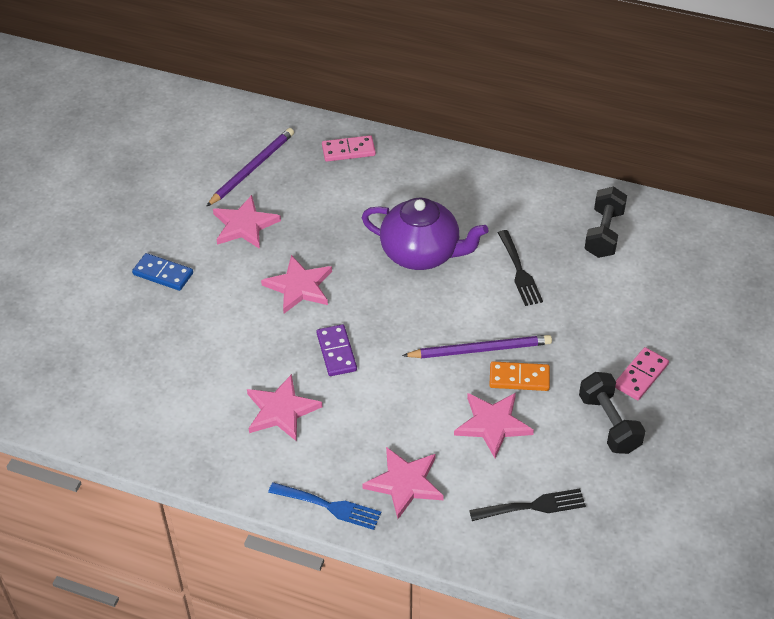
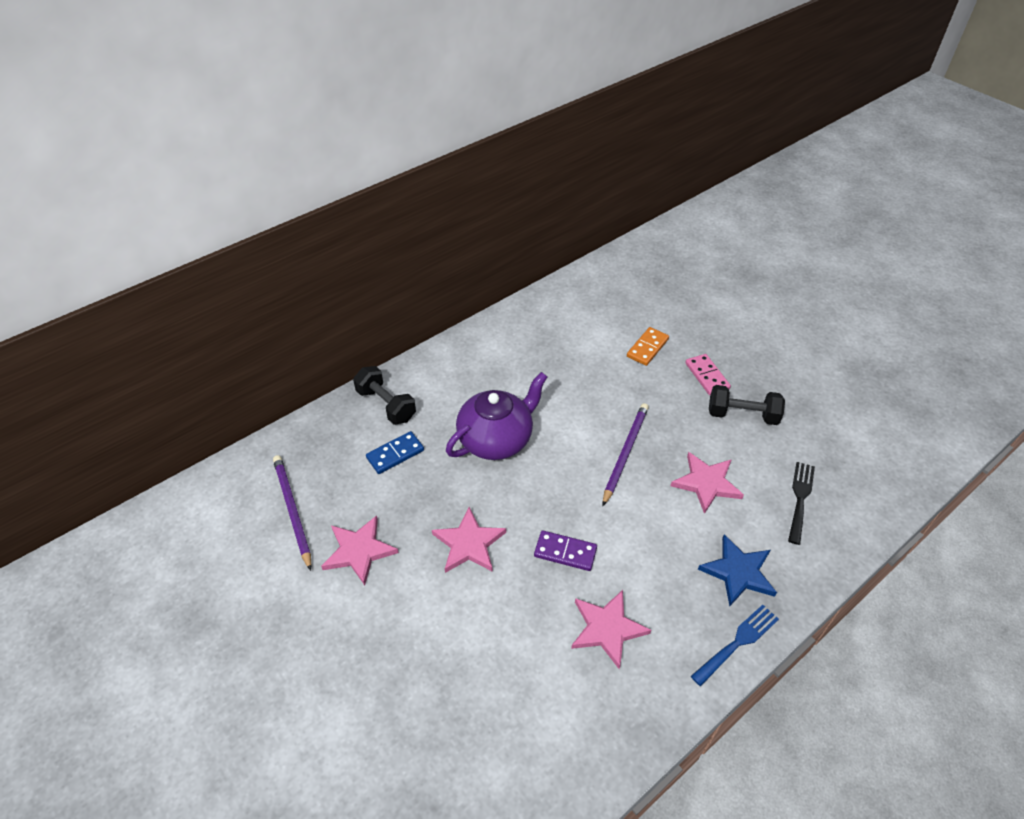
camera: 60 degrees left, 0 degrees up
blue domino [132,253,193,291] -> blue domino moved to [366,431,424,474]
pink domino [322,135,376,162] -> none
pink star [362,447,444,519] -> blue star [698,534,777,606]
orange domino [489,361,550,391] -> orange domino moved to [627,327,669,366]
black fork [498,230,543,306] -> none
black dumbbell [584,187,627,258] -> black dumbbell moved to [353,366,416,425]

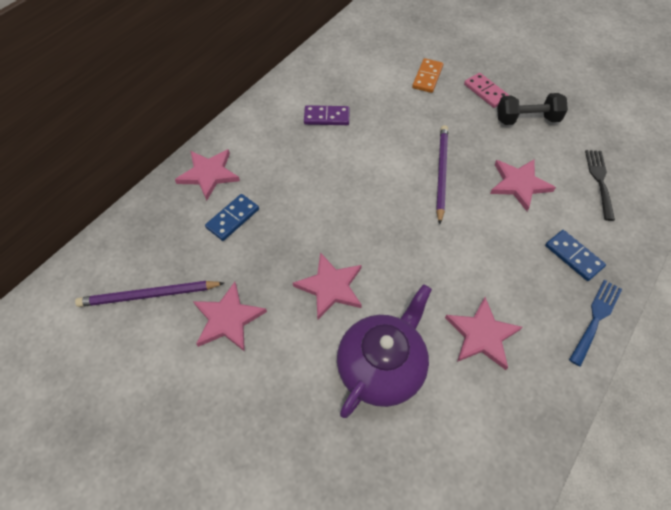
camera: 15 degrees left, 10 degrees up
purple pencil [273,455,311,571] -> purple pencil turned 60 degrees counterclockwise [75,281,224,307]
black dumbbell [353,366,416,425] -> pink star [175,149,240,201]
purple teapot [446,372,547,460] -> purple teapot moved to [337,284,432,418]
purple domino [534,531,597,571] -> purple domino moved to [304,105,350,125]
blue star [698,534,777,606] -> blue domino [545,230,606,281]

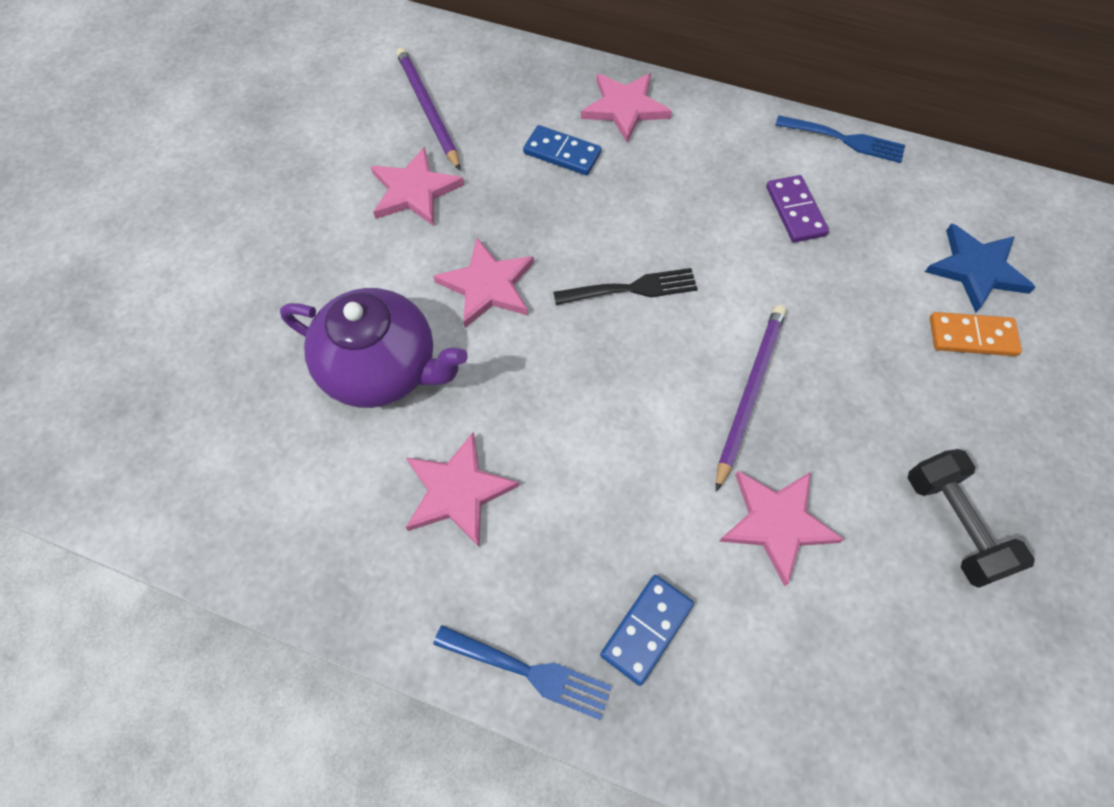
camera: 75 degrees right, 5 degrees up
purple pencil [436,125,448,224] -> purple pencil turned 60 degrees counterclockwise [716,305,786,492]
pink domino [464,73,510,108] -> none
black fork [585,150,615,221] -> black fork moved to [553,268,698,305]
none -> blue fork [775,115,905,163]
none -> blue star [925,223,1036,313]

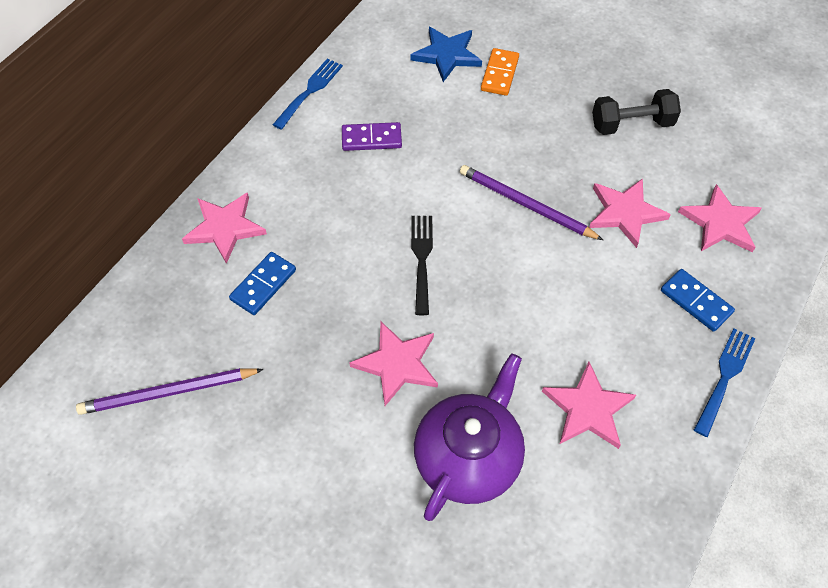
camera: 80 degrees left, 5 degrees down
pink star [370,147,464,226] -> pink star moved to [678,184,762,252]

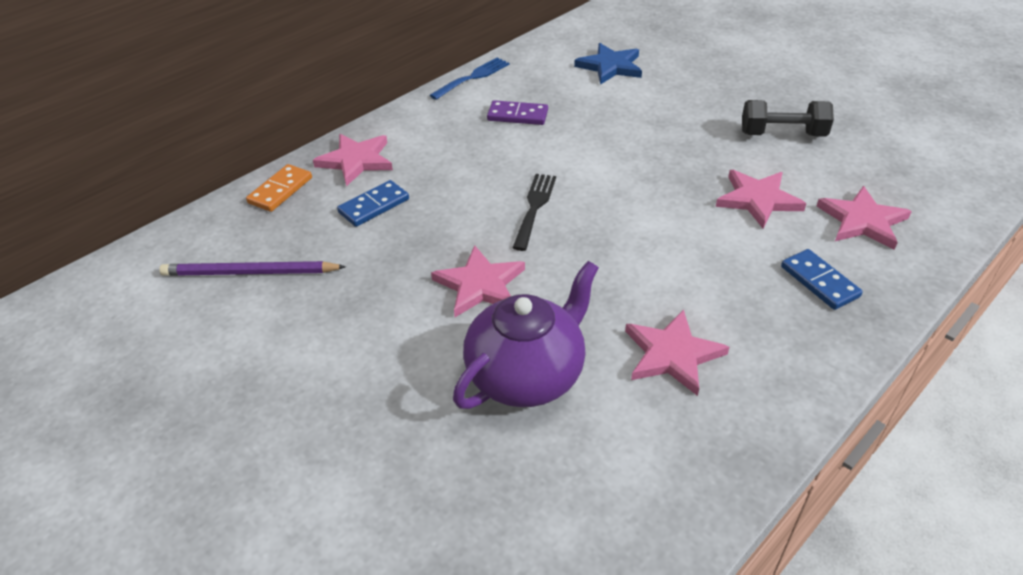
camera: 15 degrees right, 15 degrees down
purple pencil [460,165,603,240] -> none
orange domino [481,48,519,96] -> orange domino moved to [246,164,312,212]
blue fork [694,328,756,437] -> none

